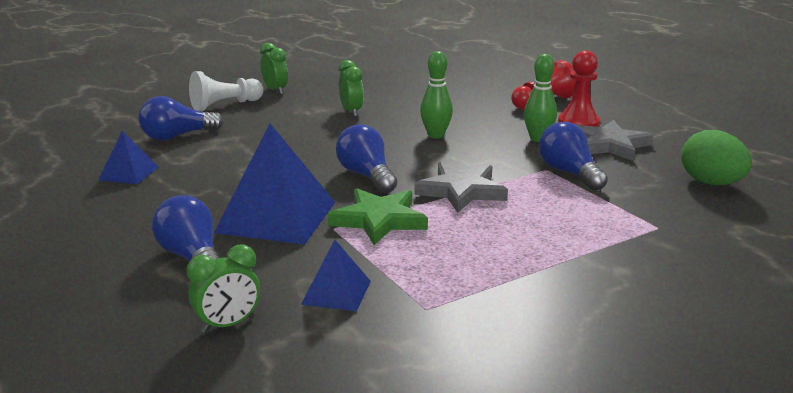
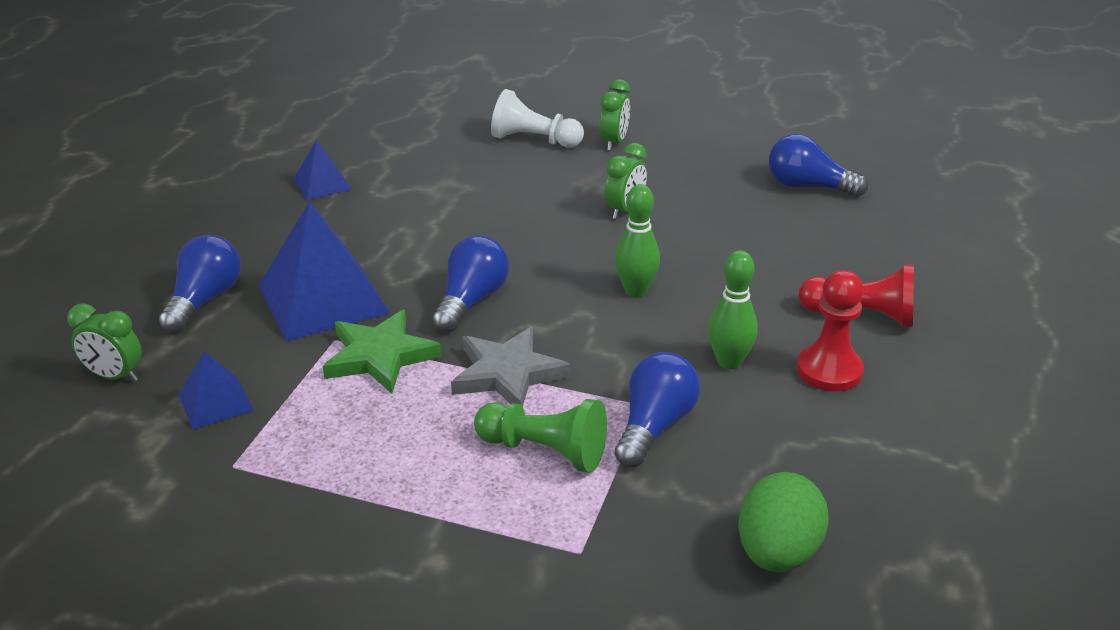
camera: 50 degrees right, 10 degrees up
blue light bulb [138,96,223,141] -> blue light bulb moved to [769,134,868,197]
grey star [577,120,653,161] -> none
none -> green pawn [474,399,607,472]

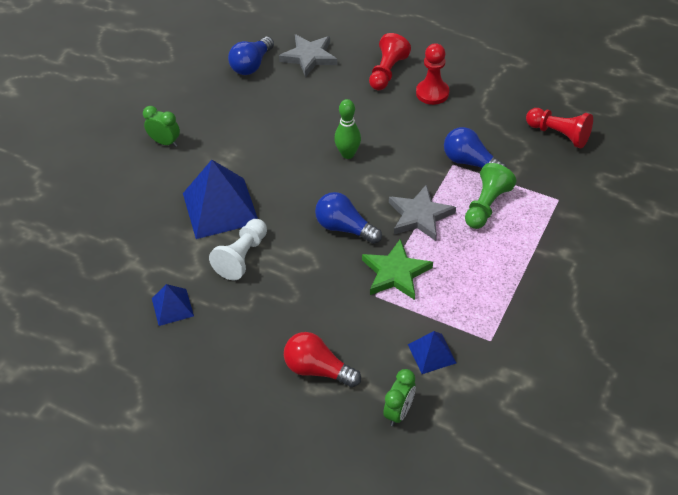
camera: 80 degrees left, 15 degrees up
blue light bulb [159,235,241,333] -> red light bulb [284,332,361,387]
blue pyramid [258,201,390,341] -> blue pyramid moved to [183,160,258,239]
white pawn [491,89,584,148] -> white pawn moved to [209,219,267,280]
green clock [604,143,647,219] -> none
green bowling pin [708,250,758,369] -> none
green egg [738,472,829,572] -> red pawn [526,108,593,148]
none -> grey star [279,34,337,77]

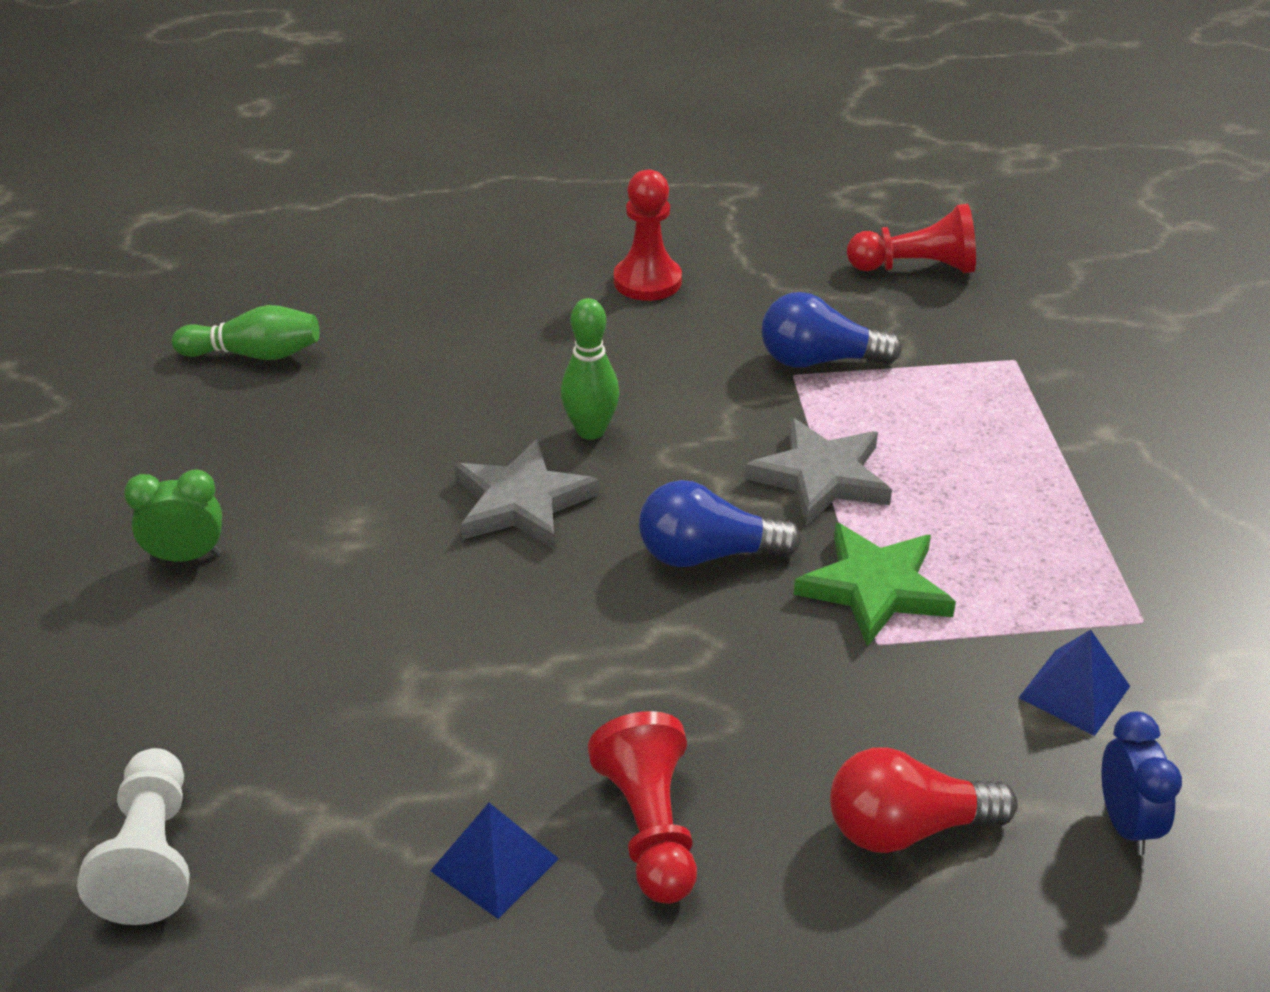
camera: 35 degrees left, 10 degrees down
blue pyramid [183,160,258,239] -> none
white pawn [209,219,267,280] -> white pawn moved to [77,748,190,925]
blue light bulb [228,36,274,75] -> green bowling pin [172,305,320,360]
grey star [279,34,337,77] -> grey star moved to [454,439,599,550]
red pawn [369,33,411,90] -> red pawn moved to [588,711,697,904]
green clock [383,369,416,426] -> blue clock [1102,711,1182,855]
green pawn [465,163,516,229] -> none

